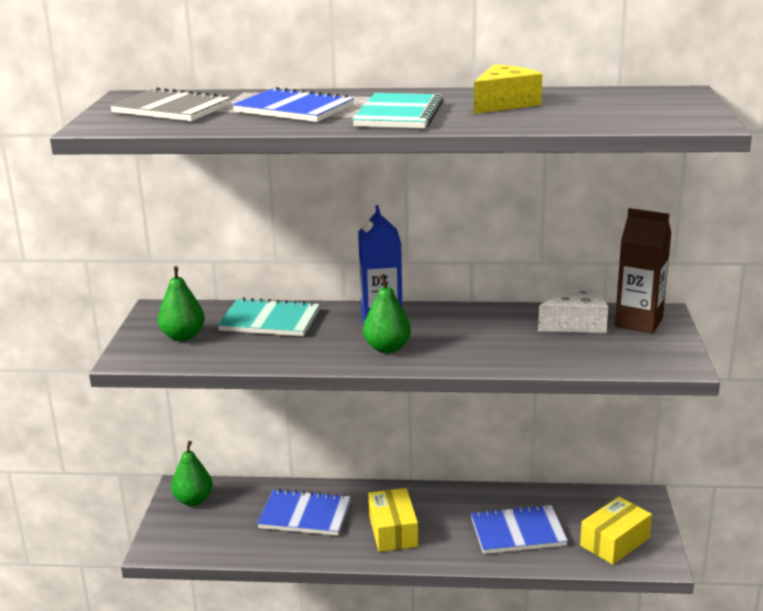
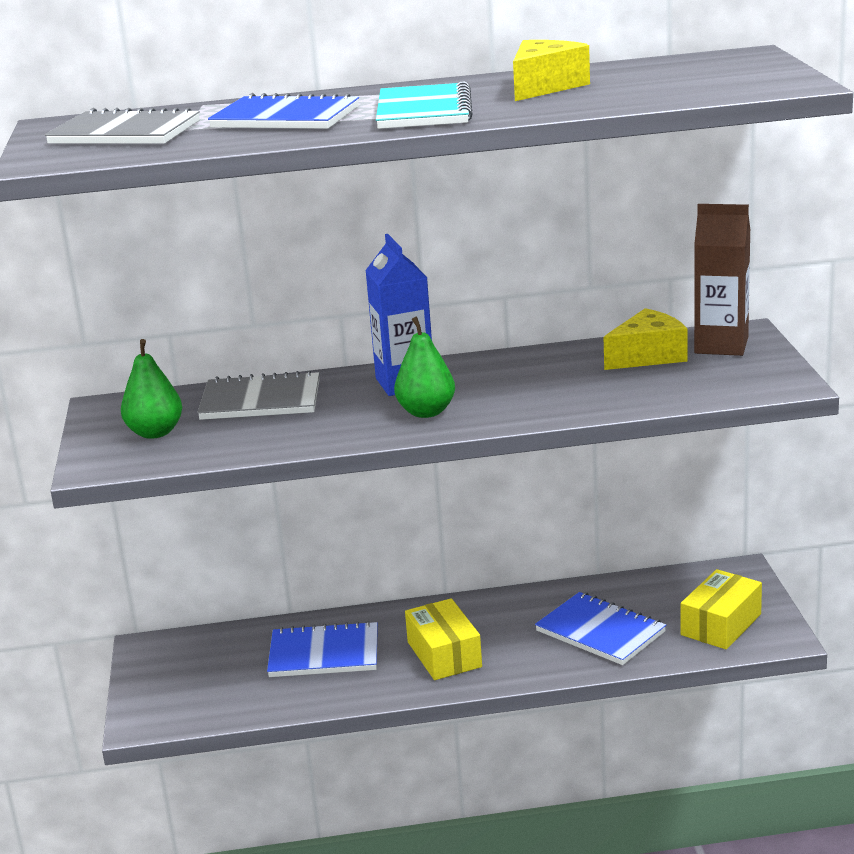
camera: 10 degrees left, 0 degrees up
green pear [171,441,213,506] -> none
turquoise notebook [218,297,320,336] -> grey notebook [197,370,320,420]
blue notebook [471,504,568,554] -> blue notebook turned 60 degrees clockwise [535,592,666,665]
white cheese [538,285,608,333] -> yellow cheese [603,308,687,370]

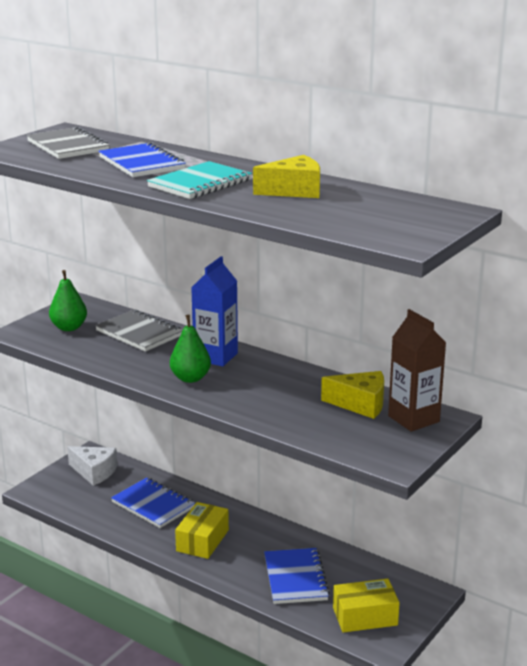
camera: 40 degrees right, 0 degrees up
none -> white cheese [67,446,117,486]

